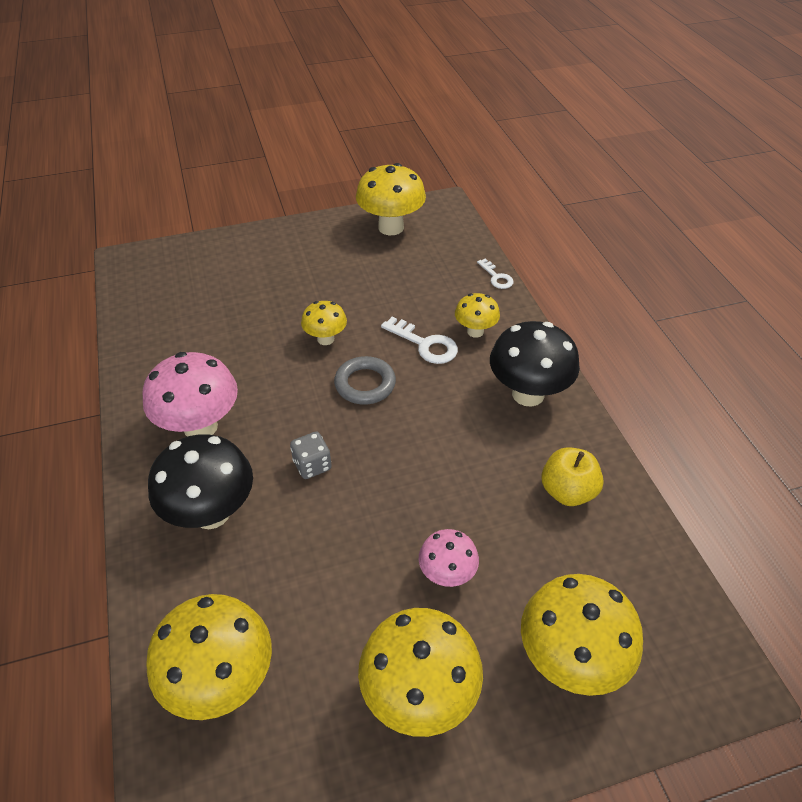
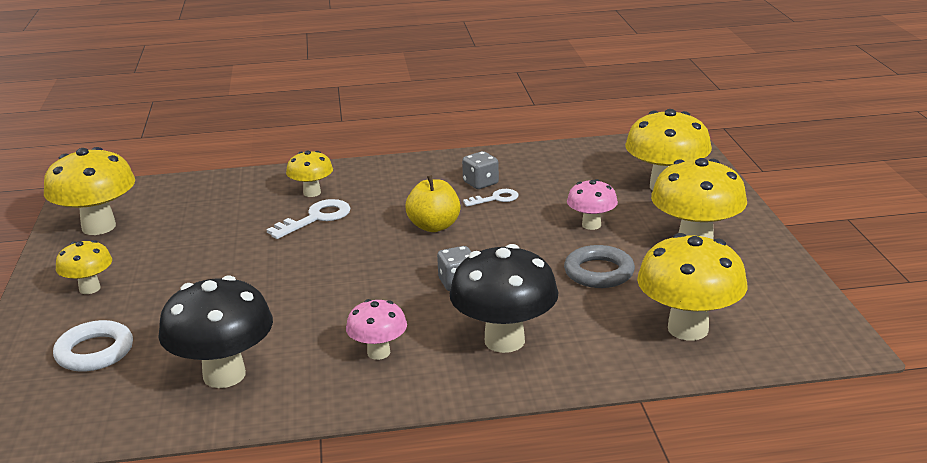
camera: 80 degrees left, 20 degrees down
pink mushroom [142,352,238,437] -> pink mushroom [346,299,407,360], size x0.56
yellow mushroom [301,301,347,345] -> yellow mushroom moved to [56,240,112,294]
grey ring [334,356,396,405] -> grey ring moved to [564,245,635,288]
white key [477,258,513,289] -> white key moved to [463,189,519,207]
black mushroom [490,321,580,407] -> black mushroom moved to [158,275,273,388]
yellow apple [541,447,604,506] -> yellow apple moved to [405,175,460,232]
none -> white ring [53,320,133,372]
none -> grey dice [462,151,499,189]

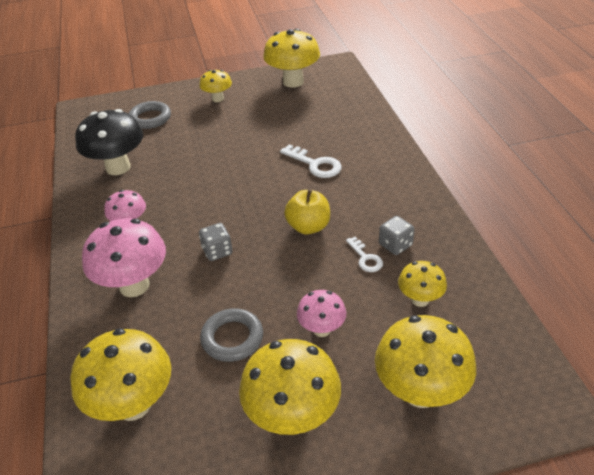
camera: 85 degrees right, 15 degrees up
white ring [53,320,133,372] -> grey ring [128,101,171,129]
yellow mushroom [286,150,333,197] -> yellow mushroom moved to [398,261,447,307]
black mushroom [450,244,559,353] -> pink mushroom [82,218,166,297]

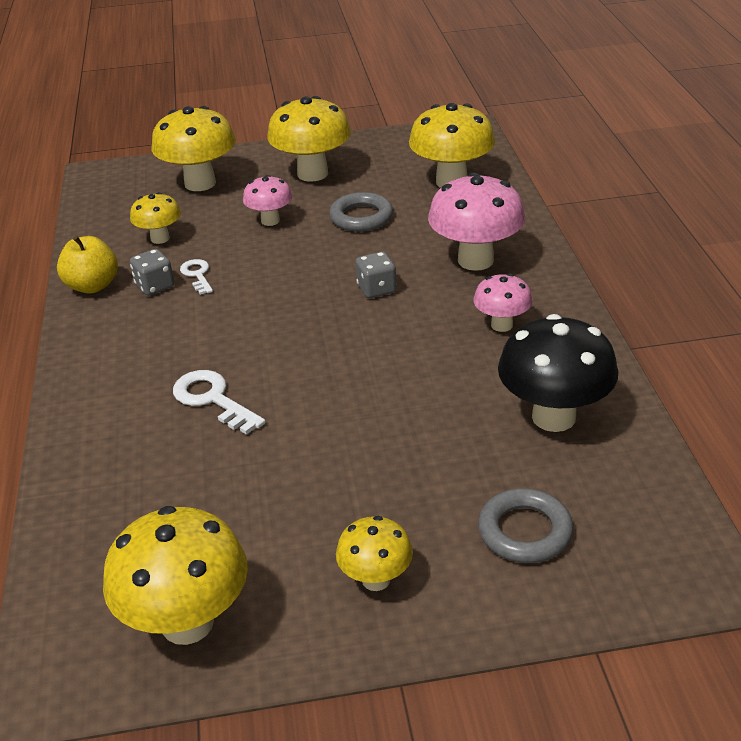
camera: 175 degrees left, 5 degrees down
yellow apple [284,189,330,234] -> yellow apple moved to [57,236,118,294]

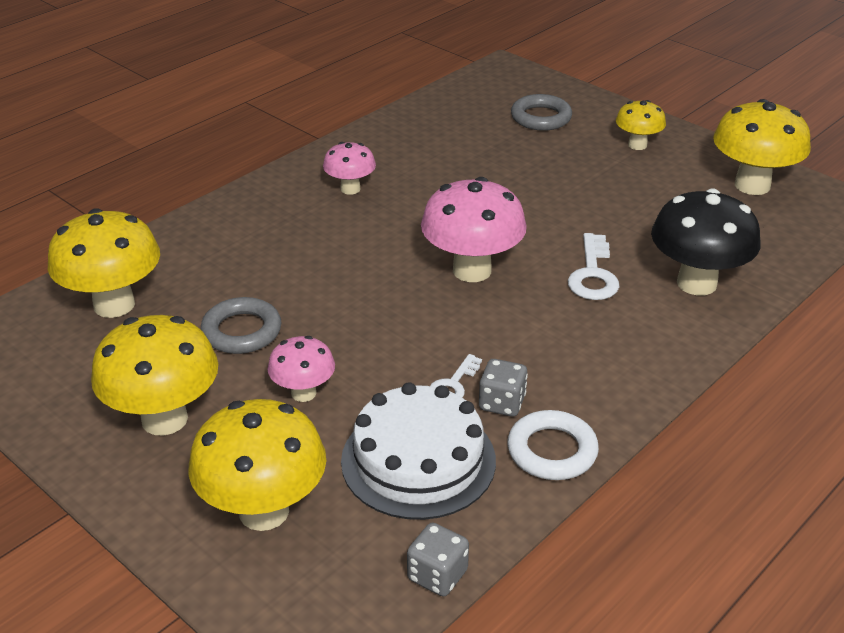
camera: 130 degrees left, 0 degrees up
yellow apple [57,236,118,294] -> white ring [507,410,599,480]
yellow mushroom [130,192,181,244] -> white cake [341,382,496,520]
grey dice [355,252,396,298] -> grey dice moved to [407,523,469,597]
pink mushroom [428,173,525,271] -> pink mushroom moved to [421,177,527,282]
black mushroom [498,314,618,432] -> black mushroom moved to [651,188,761,295]

